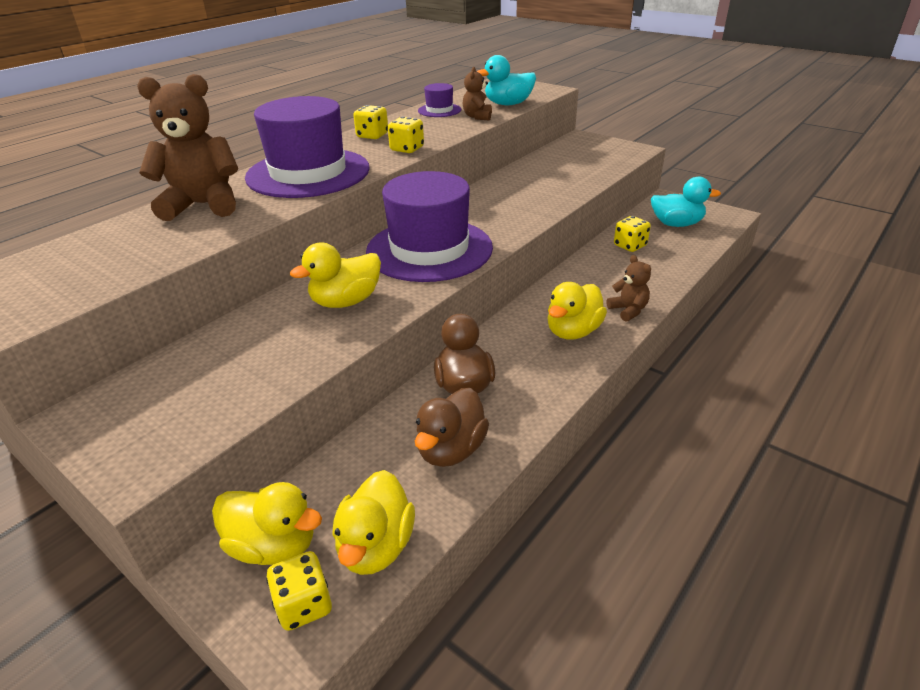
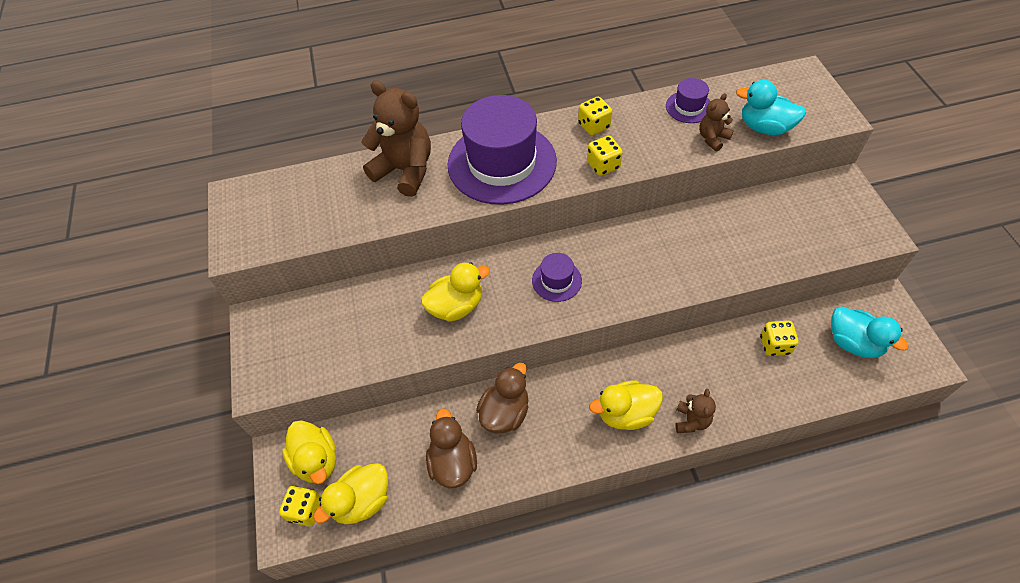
camera: 40 degrees right, 20 degrees up
yellow duck [290,242,381,308] -> yellow duck turned 150 degrees clockwise [421,262,490,322]
purple hat [366,171,493,282] -> purple hat [532,253,582,302], size x0.44
brown duck [415,388,489,467] -> brown duck turned 105 degrees clockwise [426,408,477,488]

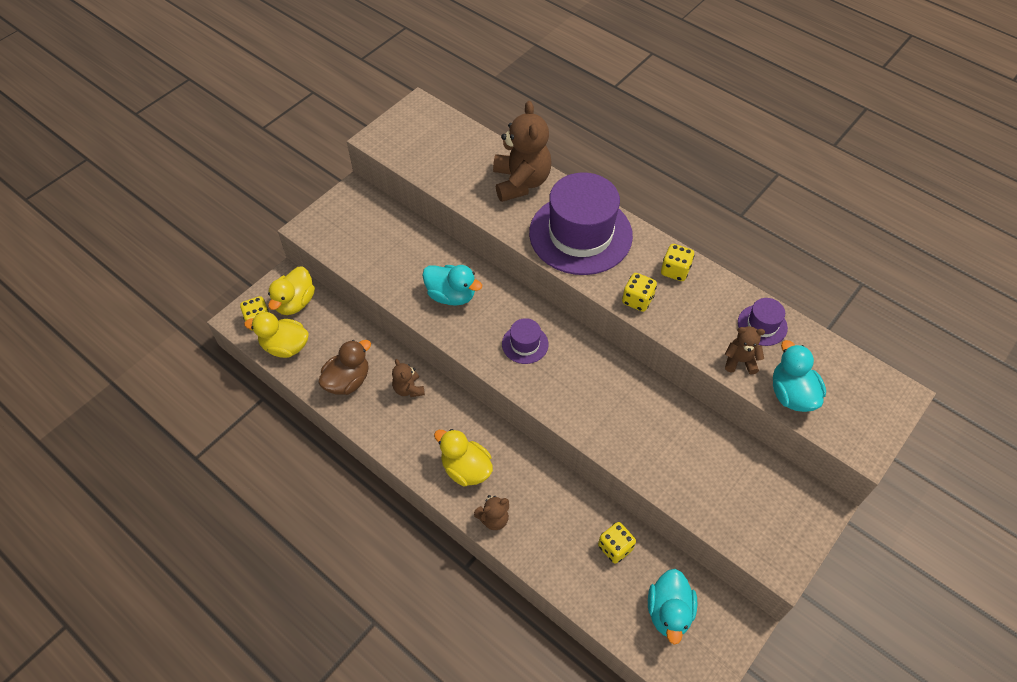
camera: 50 degrees right, 0 degrees up
yellow duck [421,262,490,322] -> turquoise duck [422,265,482,306]
brown duck [476,362,528,433] -> brown teddy bear [392,359,425,397]

